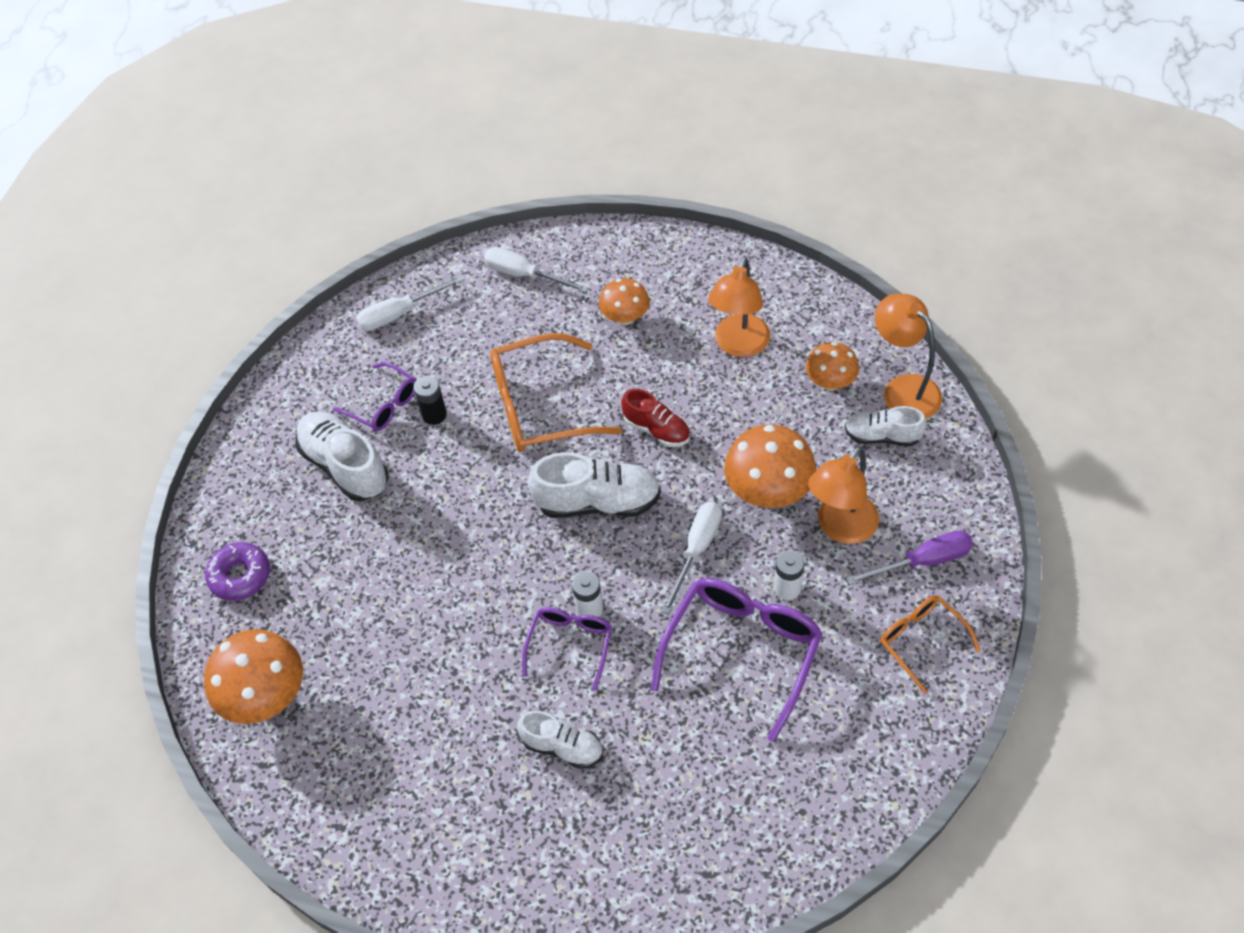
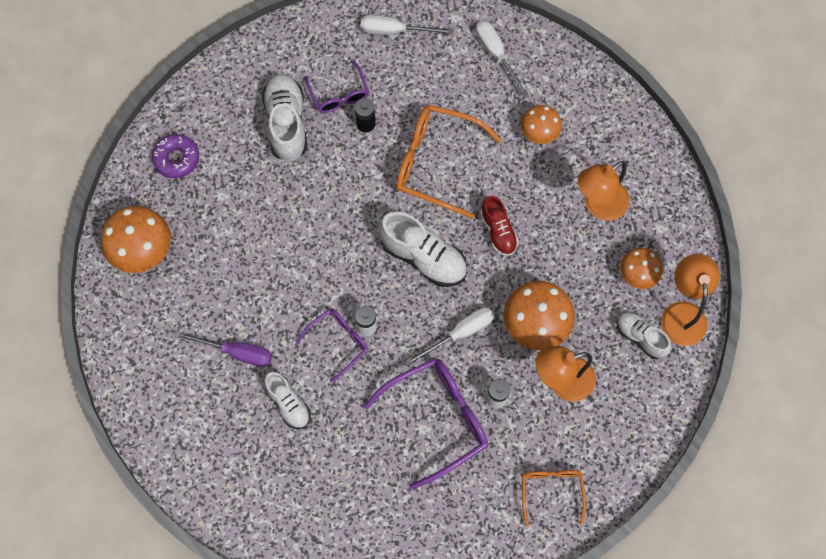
camera: 30 degrees right, 15 degrees up
purple screwdriver [846,530,973,585] -> purple screwdriver moved to [174,331,272,367]

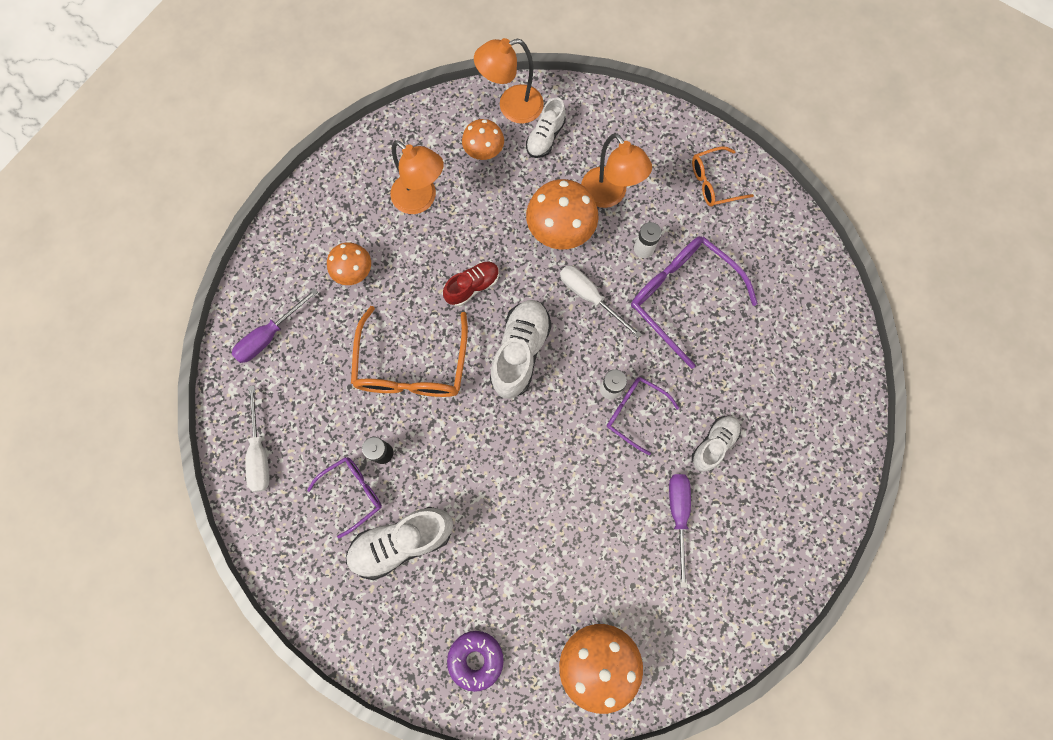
camera: 105 degrees left, 5 degrees up
white screwdriver [476,21,529,98] -> purple screwdriver [232,288,318,363]

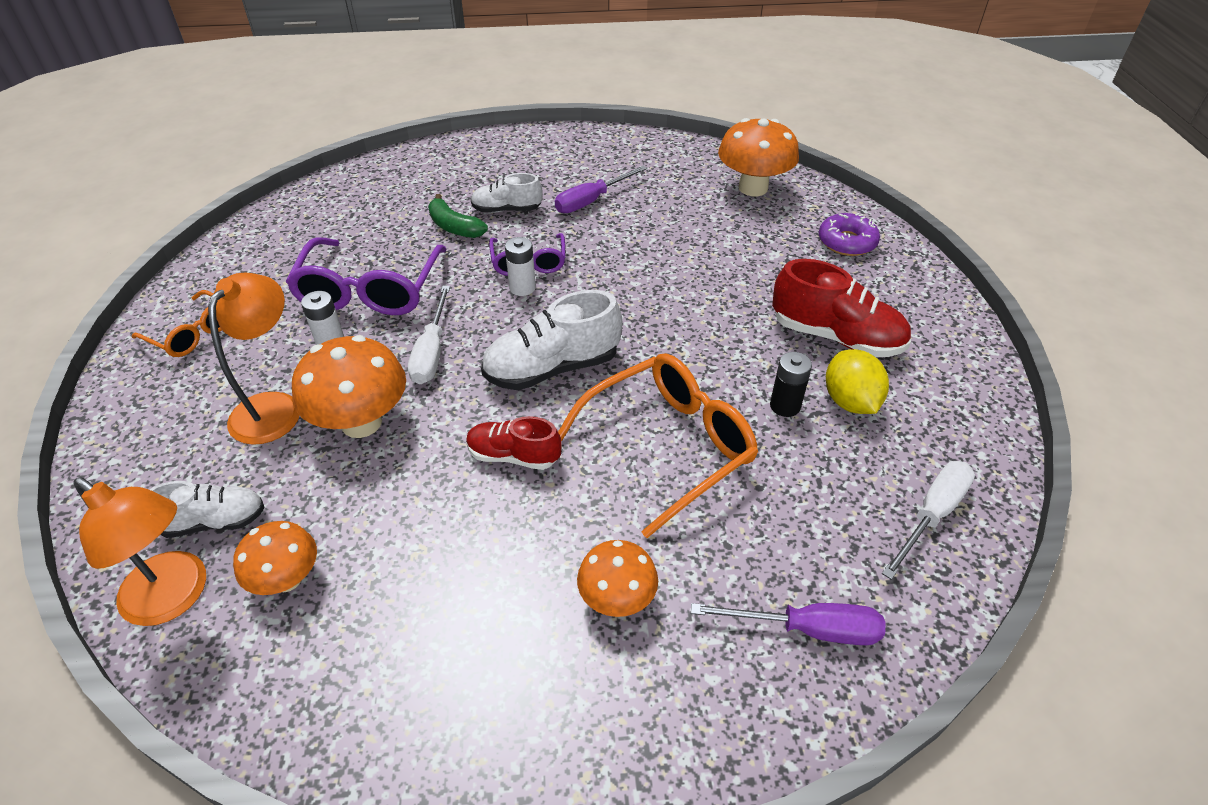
camera: 130 degrees left, 30 degrees down
purple glasses [307,457,382,539] -> yellow lemon [826,349,889,414]
white shoe [346,507,453,580] -> red shoe [772,259,911,357]
orange lamp [390,140,444,214] -> none
none -> green banana [428,194,488,238]

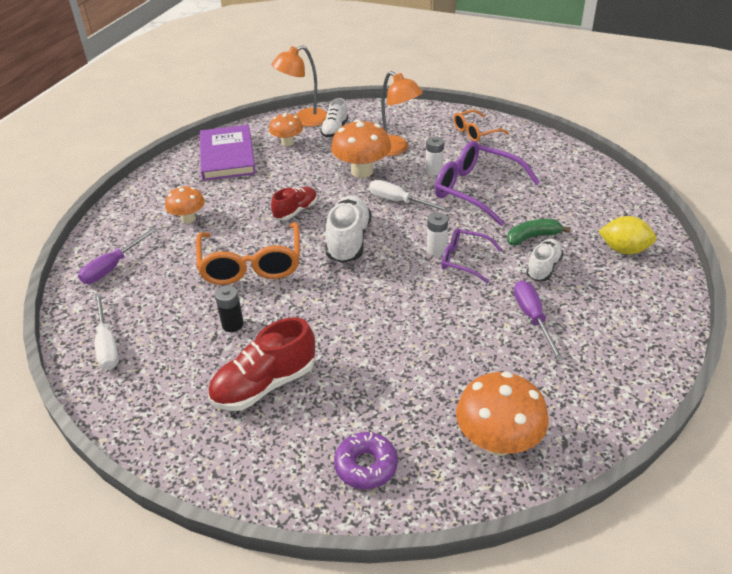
camera: 120 degrees right, 5 degrees down
yellow lemon [826,349,889,414] -> yellow lemon moved to [599,216,657,255]
none -> purple book [200,125,256,181]

